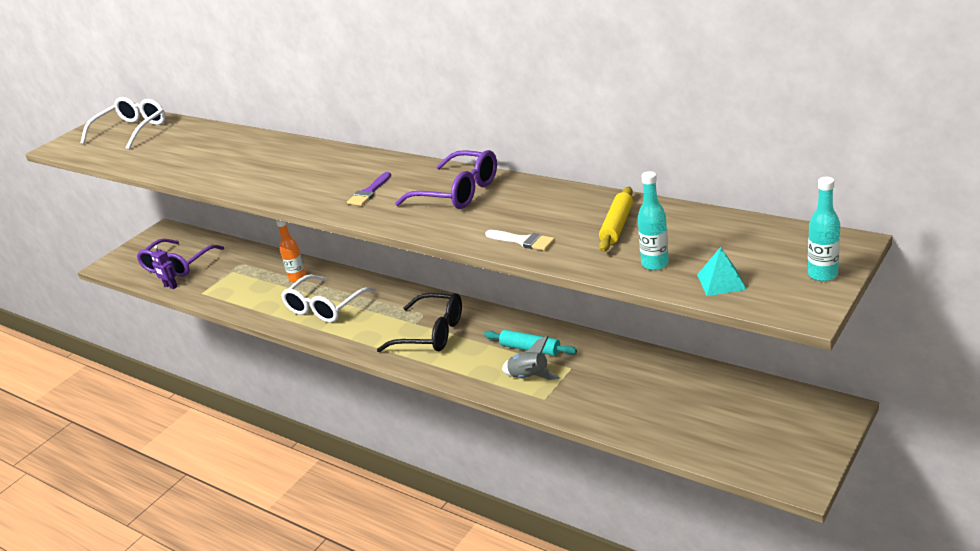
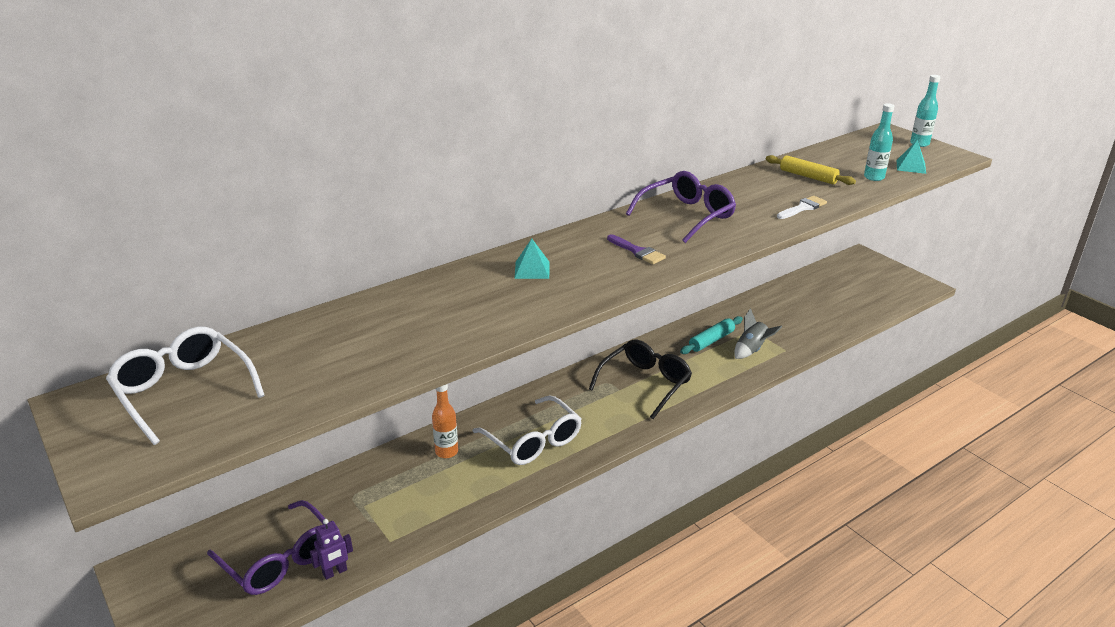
camera: 75 degrees left, 0 degrees up
none -> turquoise pyramid [514,239,549,279]

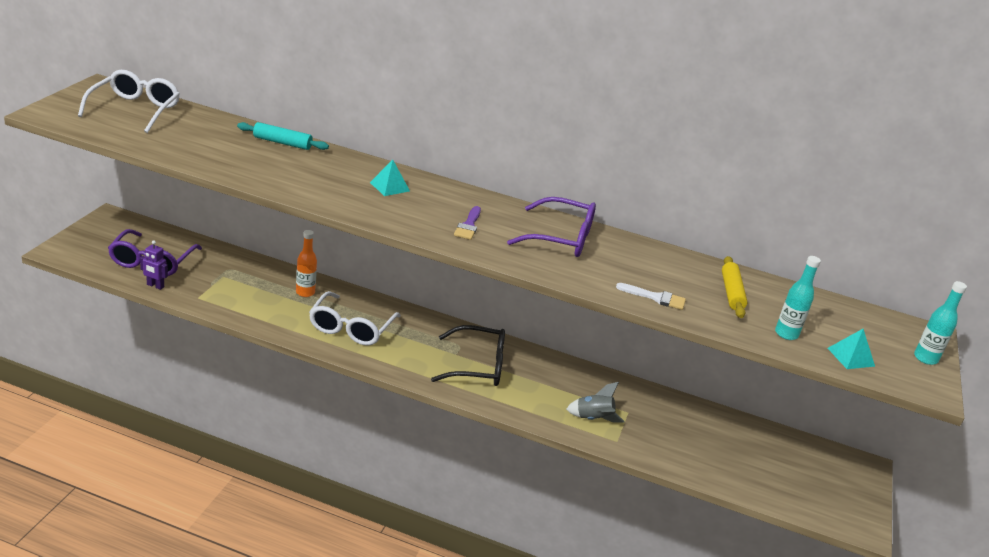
camera: 50 degrees right, 0 degrees up
turquoise rolling pin [680,316,743,354] -> turquoise rolling pin moved to [237,122,329,150]

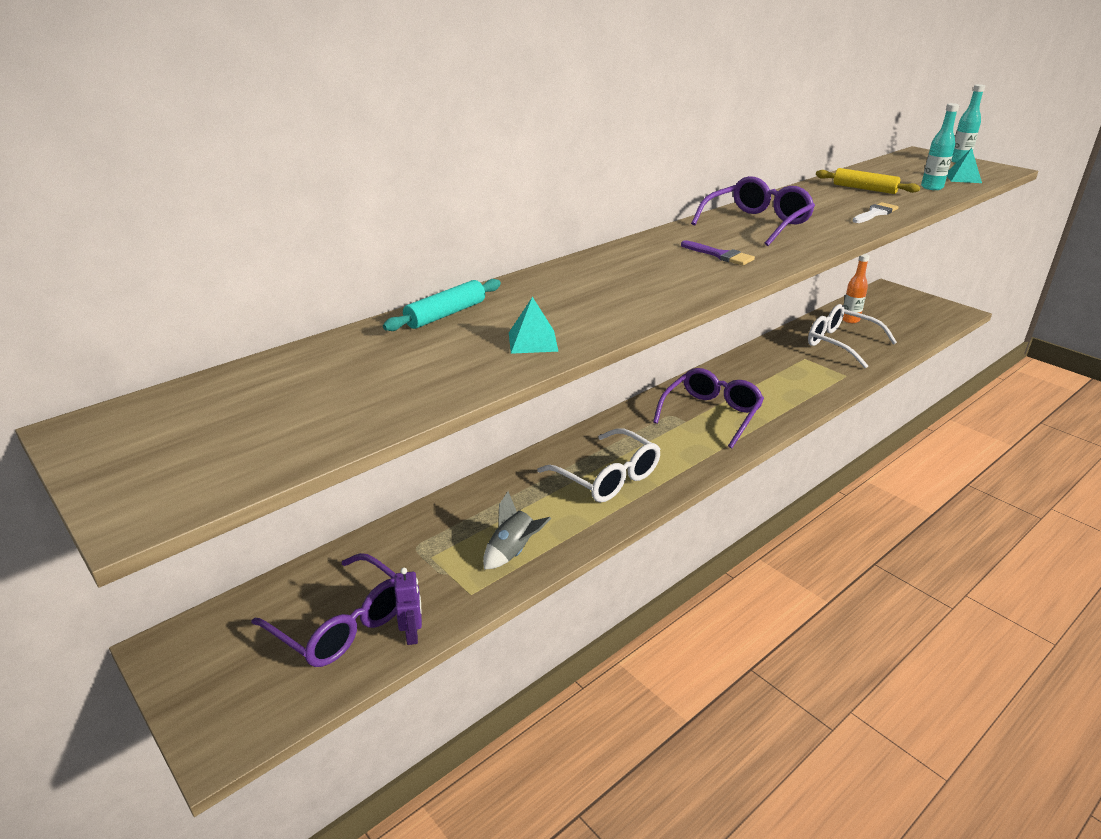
camera: 55 degrees left, 0 degrees up
white glasses [78,70,180,133] -> white glasses moved to [808,304,897,368]
purple robot [140,240,168,290] -> purple robot turned 60 degrees counterclockwise [394,568,422,645]
orange bottle [296,230,317,297] -> orange bottle moved to [842,254,870,323]
turquoise pyramid [370,160,410,196] -> turquoise pyramid moved to [509,297,559,354]
black glasses [431,325,505,386] -> purple glasses [653,368,764,448]
grey rocket [566,382,625,423] -> grey rocket moved to [483,491,551,570]

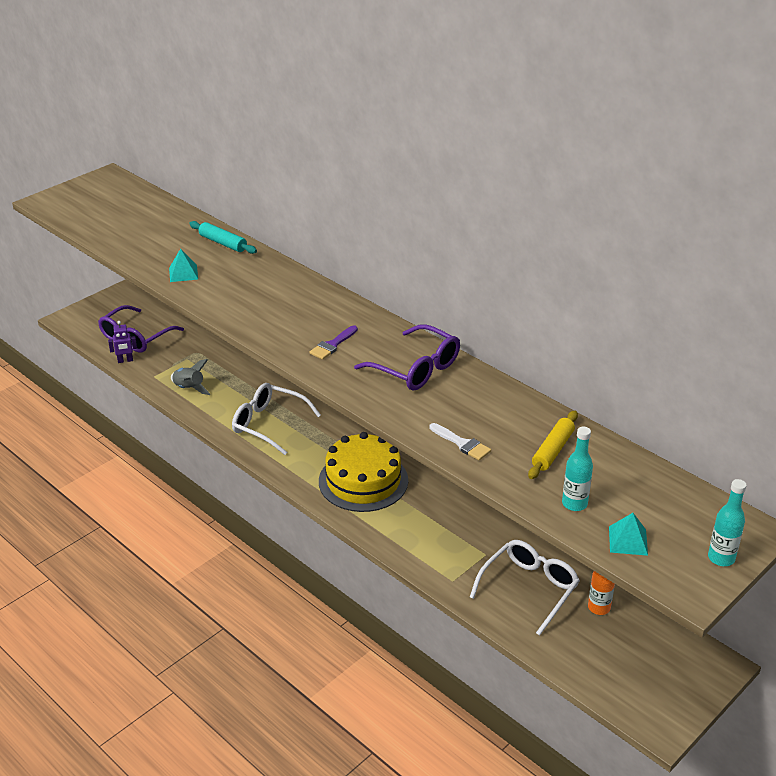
camera: 85 degrees right, 5 degrees up
white glasses [537,428,660,502] -> white glasses turned 75 degrees clockwise [232,383,321,455]
purple glasses [653,368,764,448] -> yellow cake [319,432,408,512]

